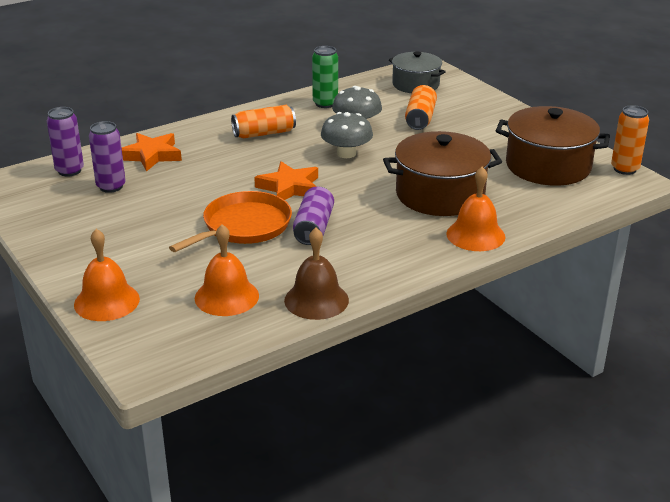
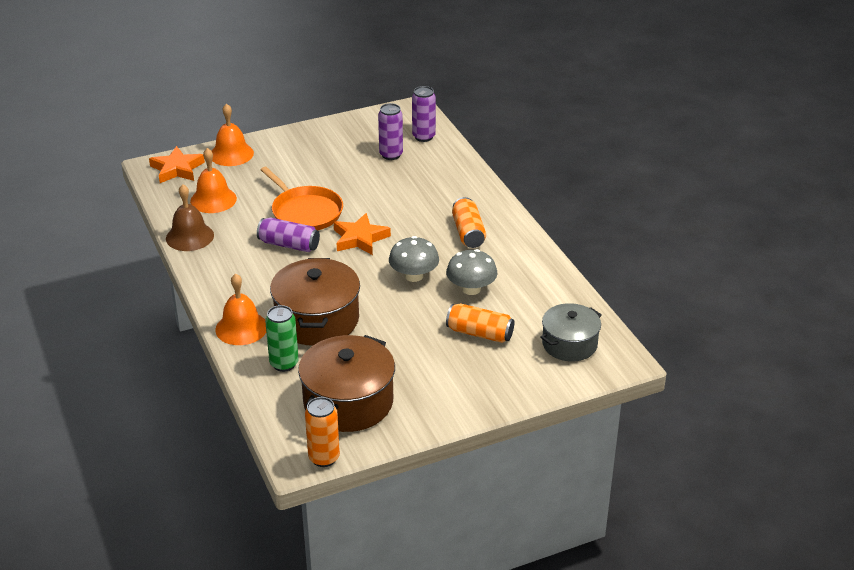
camera: 100 degrees right, 5 degrees up
orange star [122,133,182,172] -> orange star moved to [149,146,205,183]
green can [312,46,338,108] -> green can moved to [265,305,299,372]

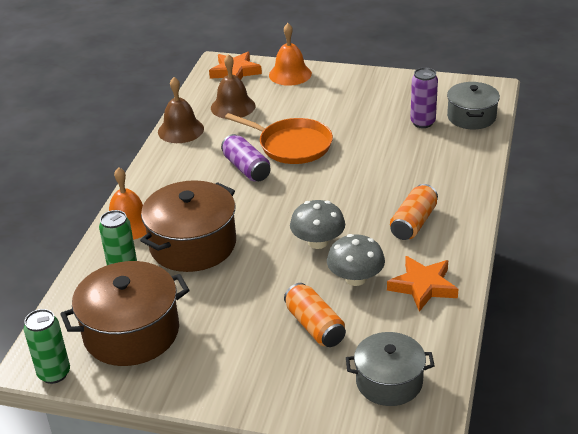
camera: 40 degrees right, 0 degrees up
orange bell [190,148,237,213] -> brown bell [211,54,255,119]
orange pan [261,167,343,230] -> orange pan turned 60 degrees counterclockwise [225,113,333,164]
orange can [305,397,340,467] -> green can [24,309,70,384]
orange star [334,213,391,255] -> orange star moved to [387,256,458,312]
purple can [412,86,436,142] -> grey pot [447,82,500,130]

